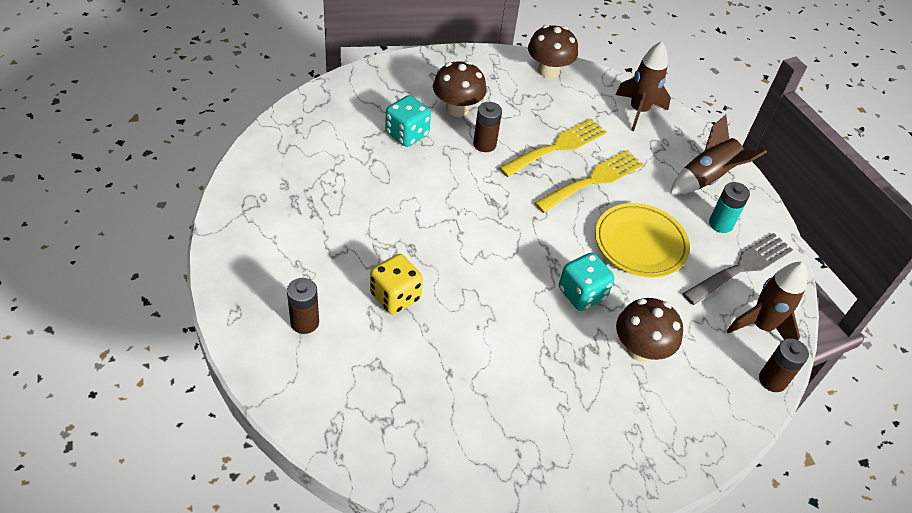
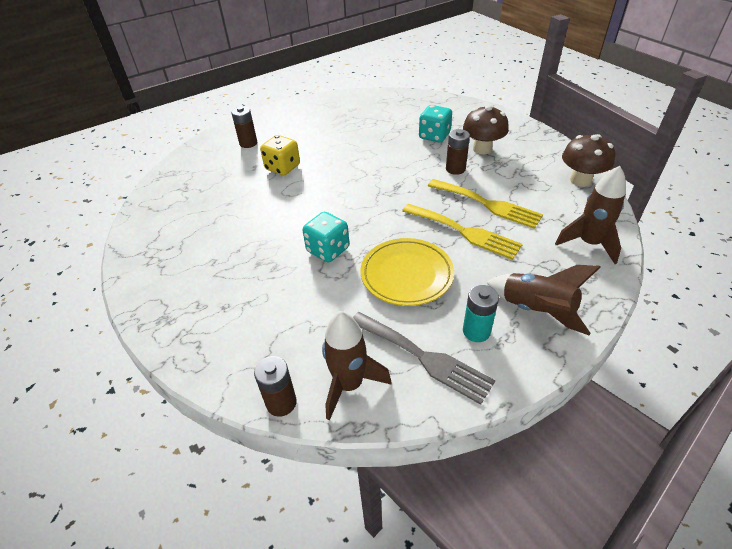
camera: 80 degrees right, 5 degrees down
brown mushroom [616,298,683,362] -> none

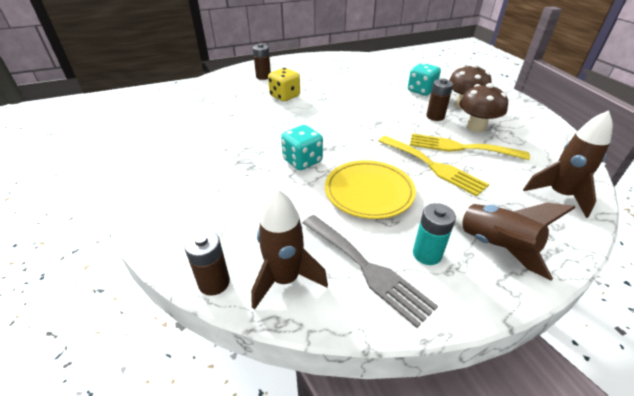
camera: 10 degrees right, 5 degrees down
yellow fork [428,179,543,229] -> yellow fork turned 150 degrees clockwise [410,134,530,160]
brown mushroom [562,134,615,187] -> brown mushroom moved to [459,83,508,132]

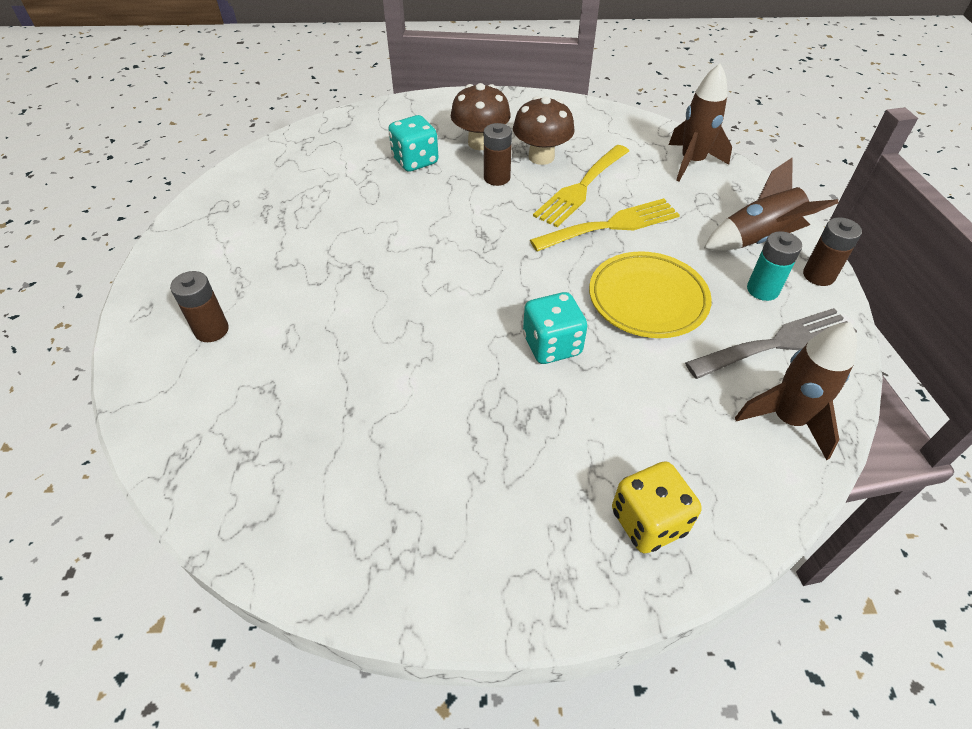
camera: 70 degrees left, 10 degrees up
brown battery [184,230,230,296] -> brown battery moved to [803,217,862,286]
yellow dice [268,68,300,101] -> yellow dice moved to [612,461,702,554]

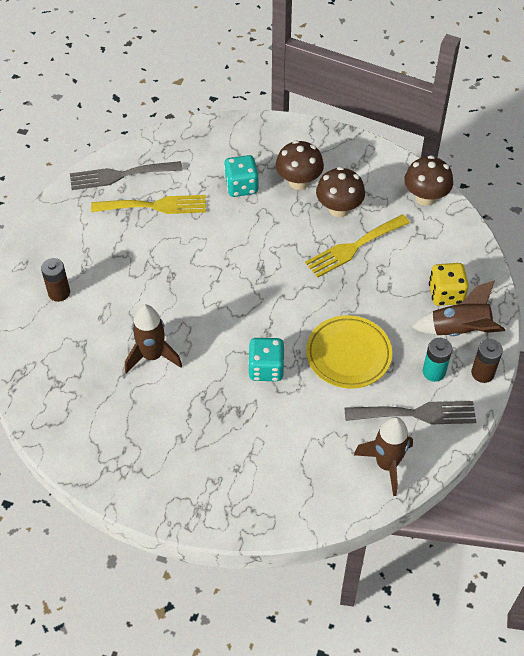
camera: 20 degrees right, 5 degrees up
brown battery [484,123,512,186] -> none
yellow fork [530,198,680,252] -> yellow fork moved to [91,195,206,214]
yellow dice [612,461,702,554] -> yellow dice moved to [429,263,469,306]
brown rocket [669,64,732,181] -> brown rocket moved to [125,304,182,374]
none -> grey fork [70,161,183,190]
none -> brown mushroom [404,155,453,206]

